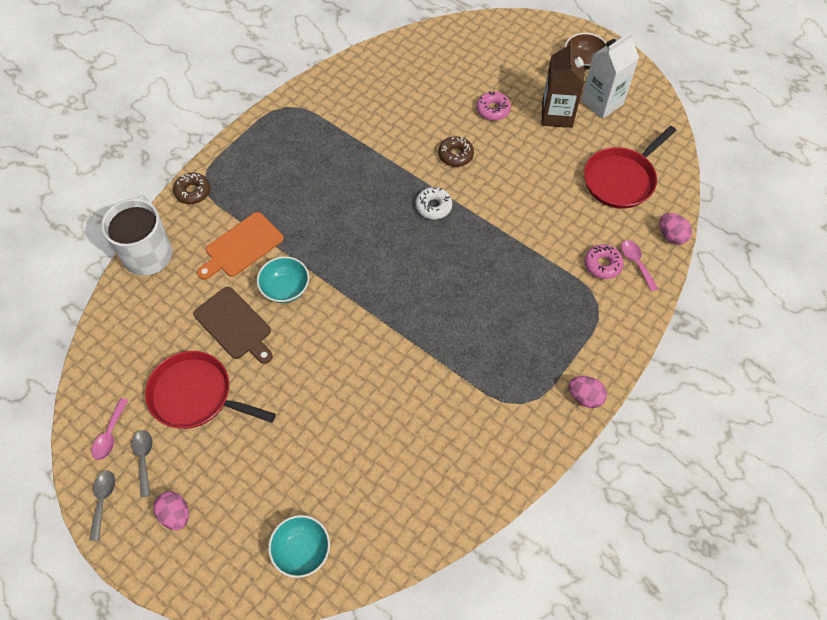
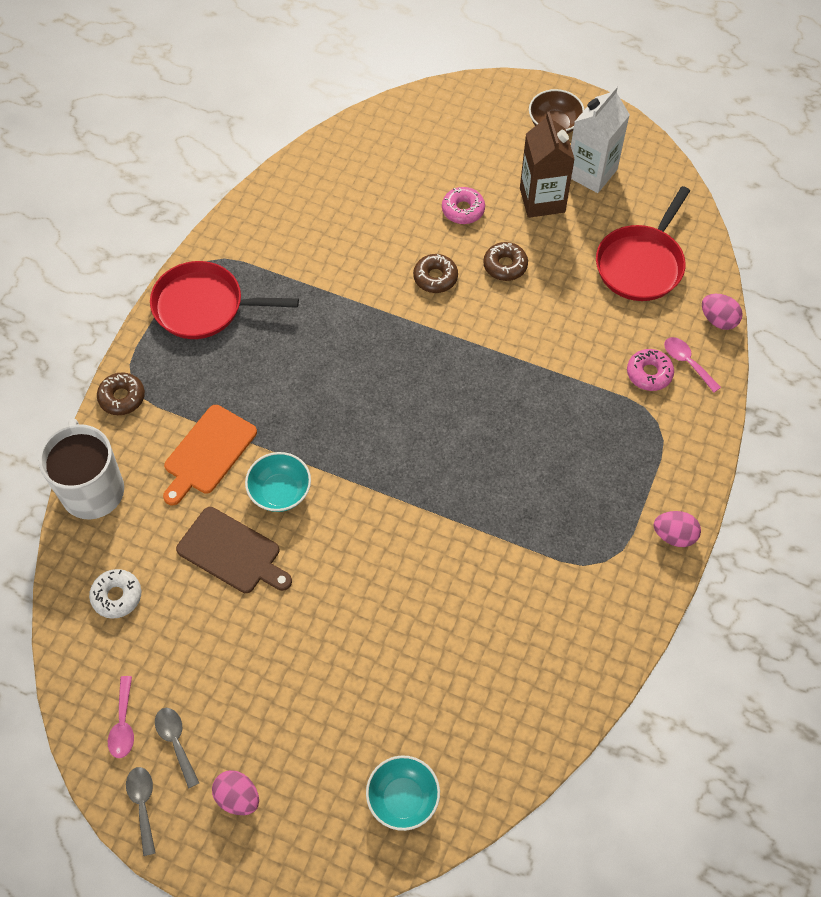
camera: 15 degrees left, 0 degrees up
red pan [145,351,276,429] -> red pan moved to [150,261,299,339]
white donut [416,187,452,219] -> white donut moved to [89,569,141,619]
none -> brown donut [483,242,528,281]

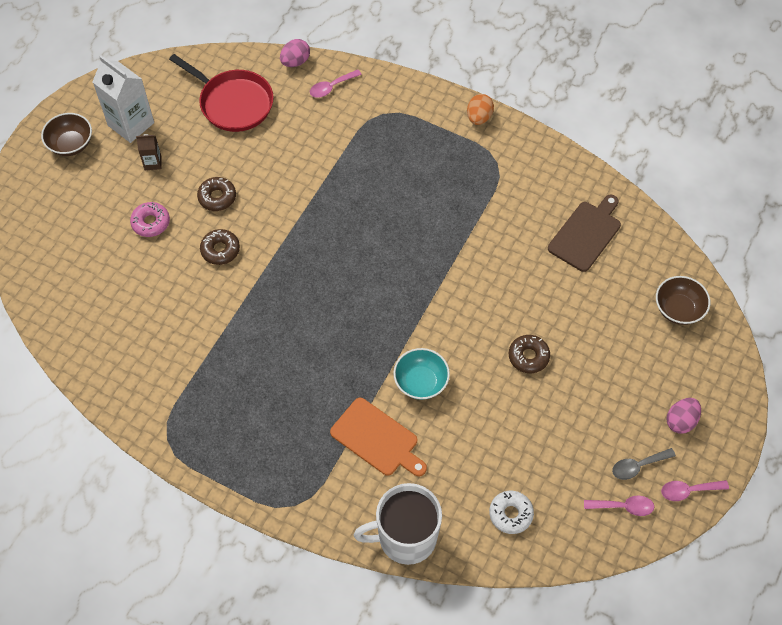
camera: 85 degrees left, 0 degrees up
brown donut [97,372,145,415] -> brown donut moved to [509,335,550,373]
grey spoon [126,767,156,856] -> pink spoon [661,480,729,501]
red pan [150,261,299,339] -> none
brown cutting board [176,507,292,593] -> brown cutting board moved to [548,195,621,272]
turquoise bowl [366,755,440,831] -> brown bowl [656,276,710,325]
brown carton [520,111,575,218] -> brown carton [136,134,161,170], size x0.49
pink donut [627,349,674,391] -> none
pink egg [654,511,701,547] -> orange egg [467,94,494,125]

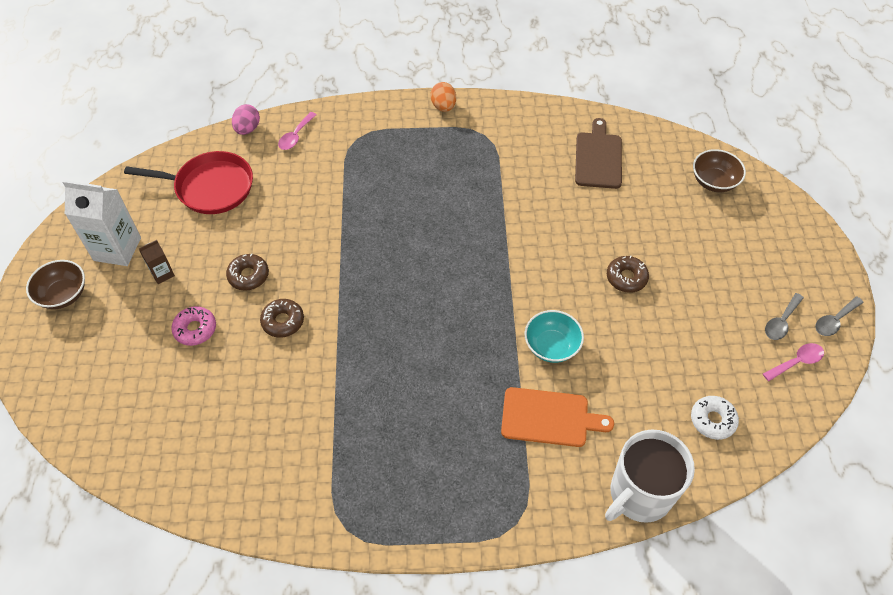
camera: 30 degrees left, 5 degrees down
pink spoon [661,480,729,501] -> grey spoon [815,297,864,336]
pink egg [666,398,701,434] -> none

